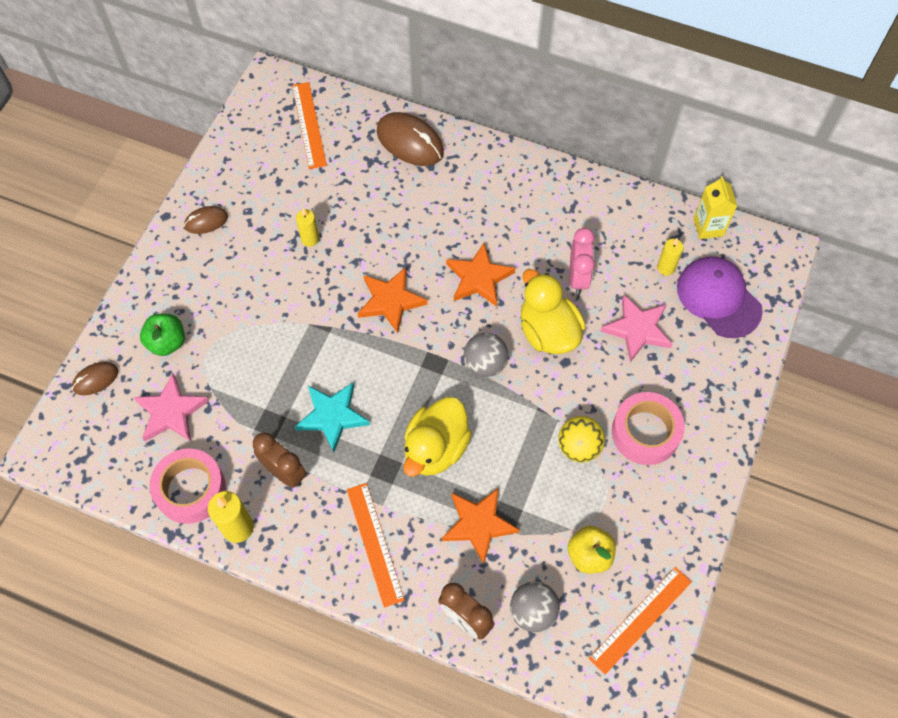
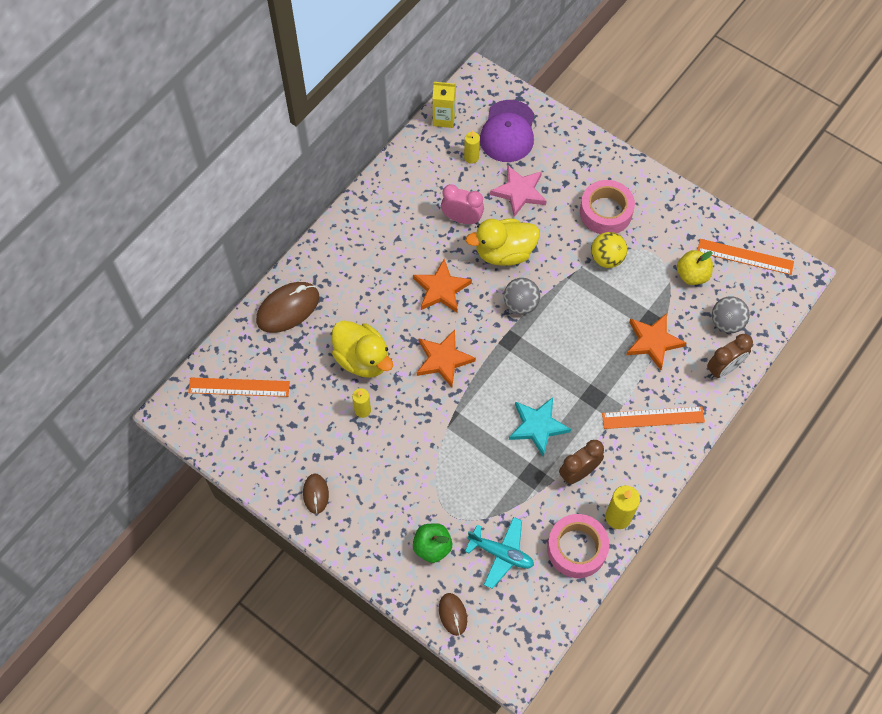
camera: 75 degrees left, 0 degrees up
pink star [133,373,209,441] -> turquoise plane [465,517,534,589]
yellow duck [403,397,472,477] -> yellow duck moved to [332,320,393,378]
orange ruler [588,567,692,675] -> orange ruler turned 45 degrees counterclockwise [697,239,794,275]
purple cap [677,256,763,338] -> purple cap turned 60 degrees counterclockwise [480,100,534,162]

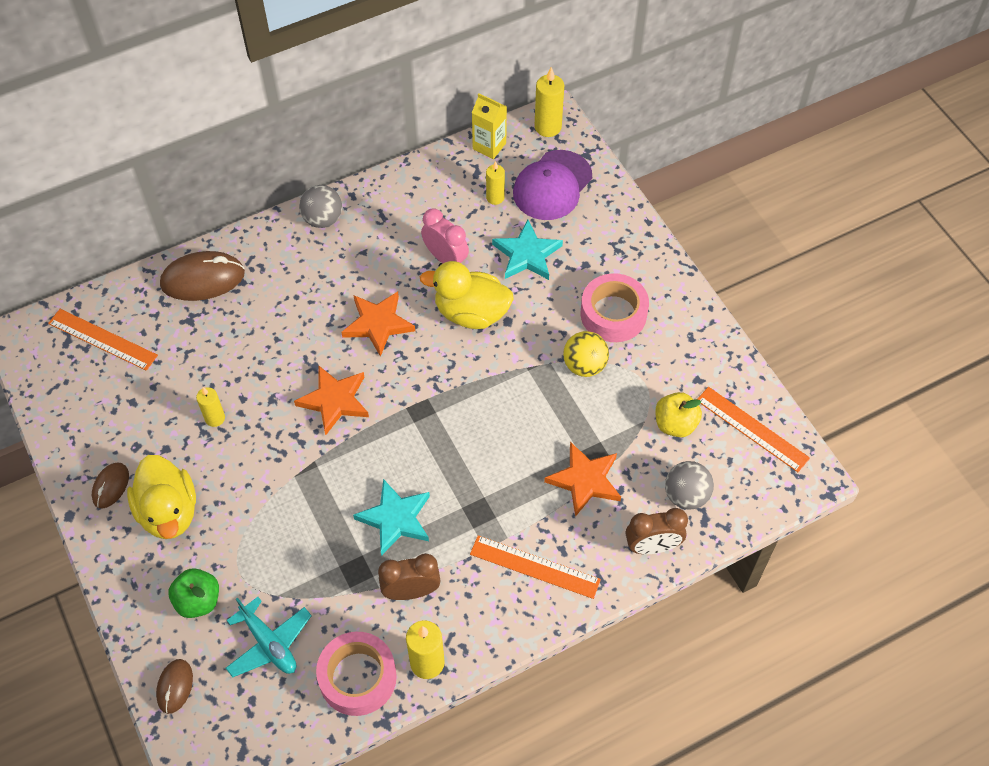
camera: 25 degrees right, 5 degrees down
yellow duck [332,320,393,378] -> yellow duck moved to [127,455,196,539]
pink star [490,165,547,217] -> turquoise star [492,220,563,280]
grey ball [504,278,540,314] -> grey ball moved to [299,185,342,228]
none -> yellow candle [535,67,564,137]

